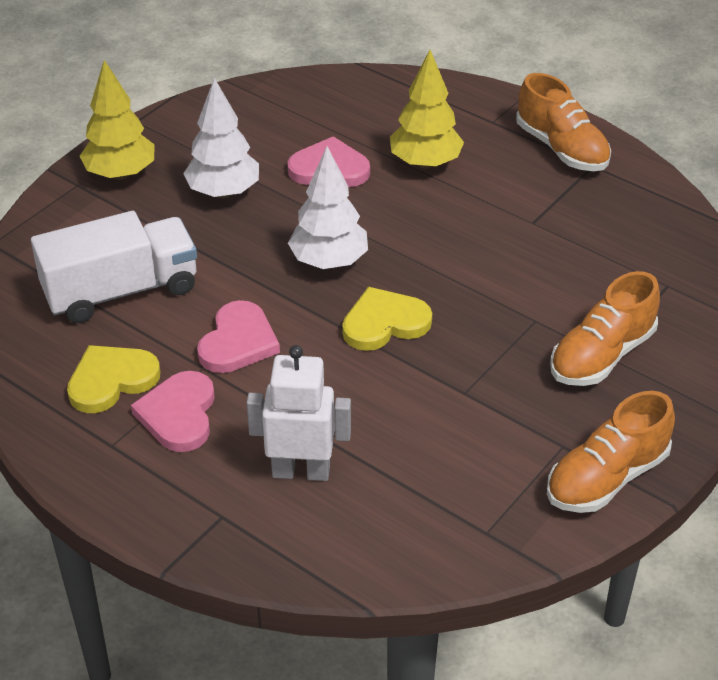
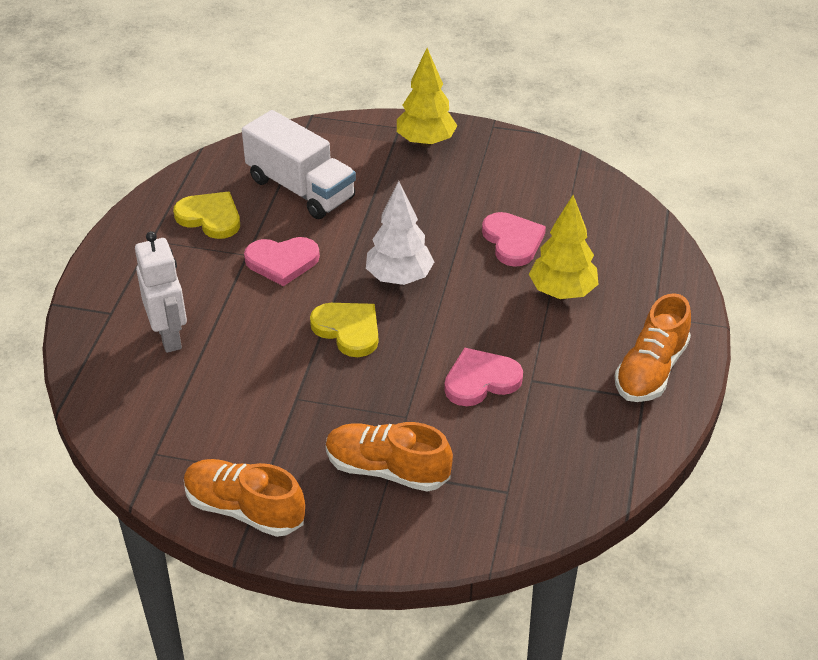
camera: 65 degrees right, 0 degrees up
pink heart [131,371,215,452] -> pink heart moved to [444,348,523,406]
white tree [183,78,259,198] -> none

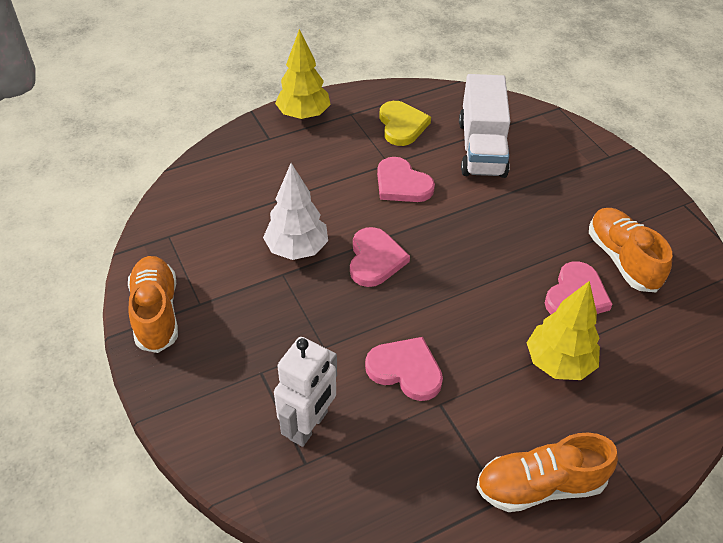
camera: 50 degrees right, 5 degrees up
white robot [135,231,187,353] -> white robot moved to [274,337,337,447]
yellow heart [310,303,378,357] -> pink heart [350,227,410,287]
orange shoe [326,422,453,492] -> orange shoe moved to [589,208,672,292]
white tree [366,181,434,285] -> white tree moved to [263,163,328,260]
yellow tree [397,48,457,147] -> yellow tree moved to [275,29,331,120]

